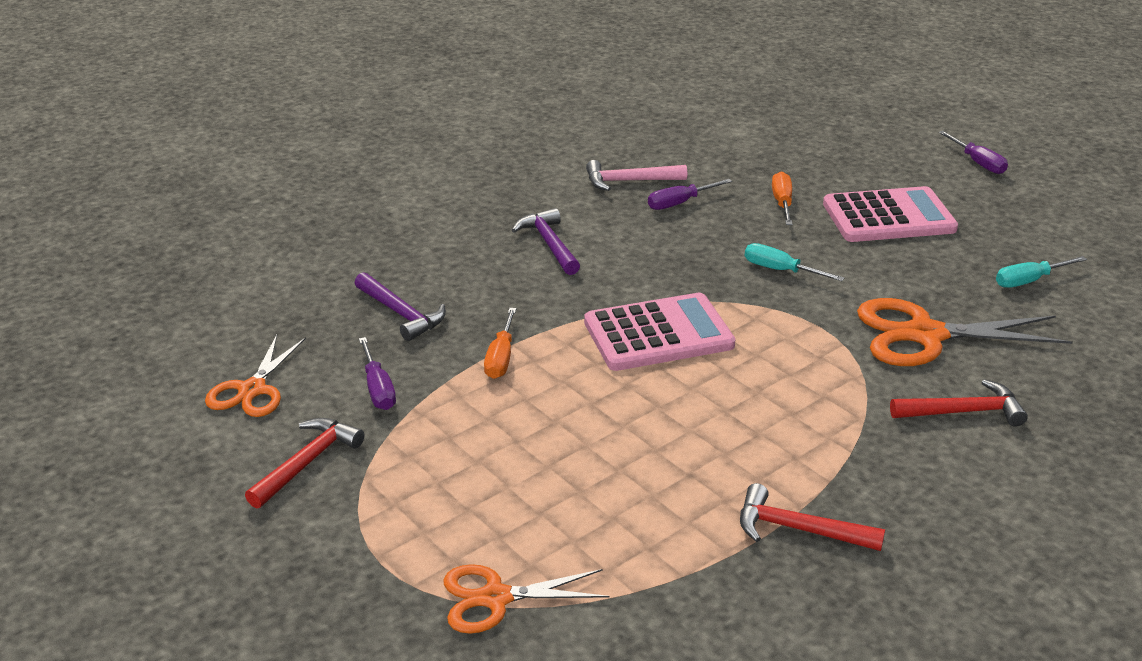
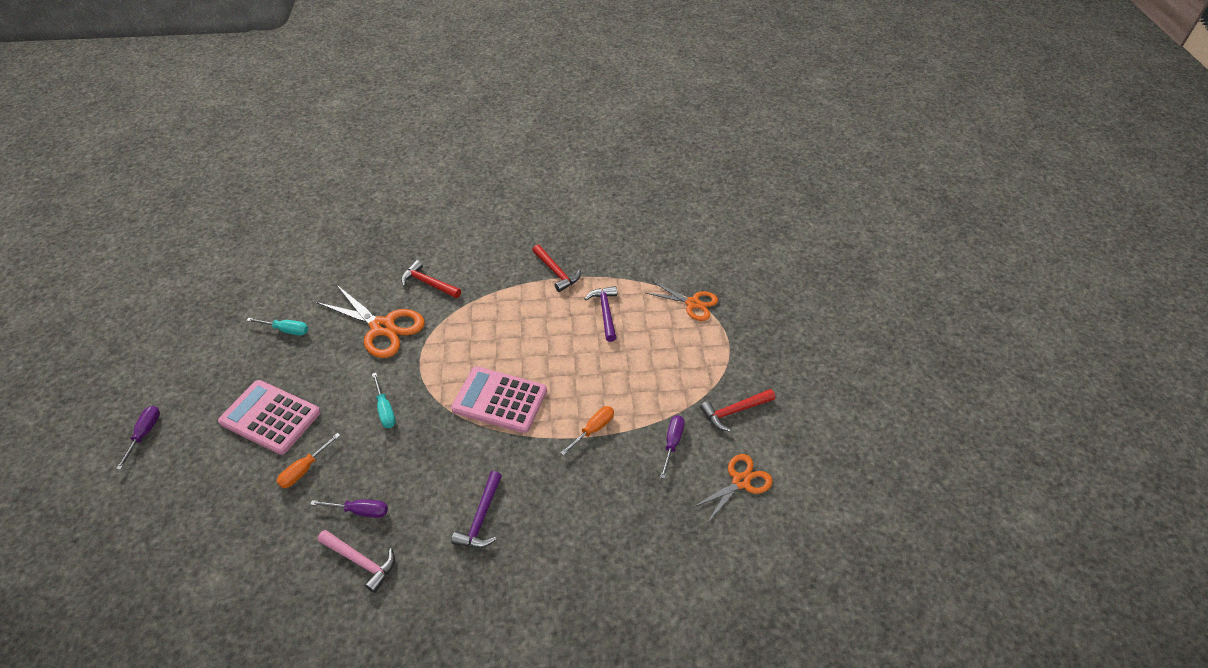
camera: 145 degrees left, 15 degrees up
purple hammer [354,272,446,341] -> purple hammer moved to [585,286,617,342]

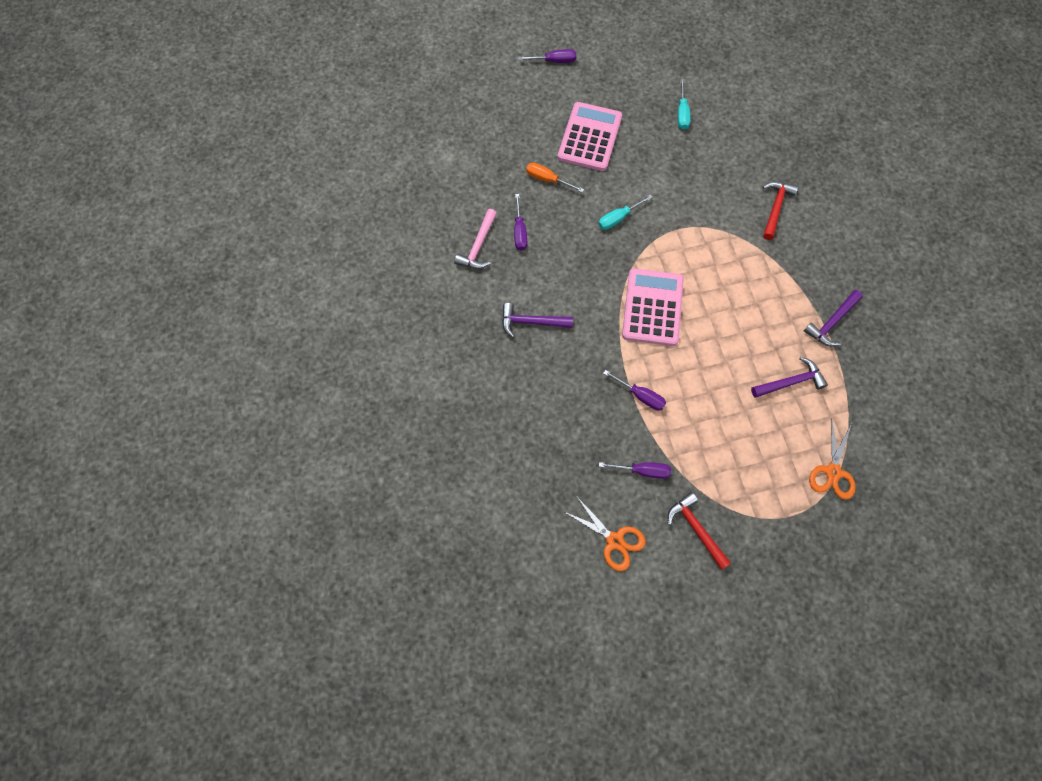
camera: 80 degrees right, 20 degrees up
orange scissors [316,284,425,358] -> none
red hammer [532,244,581,292] -> purple hammer [804,290,863,346]
orange screwdriver [560,406,614,456] -> purple screwdriver [603,370,666,411]

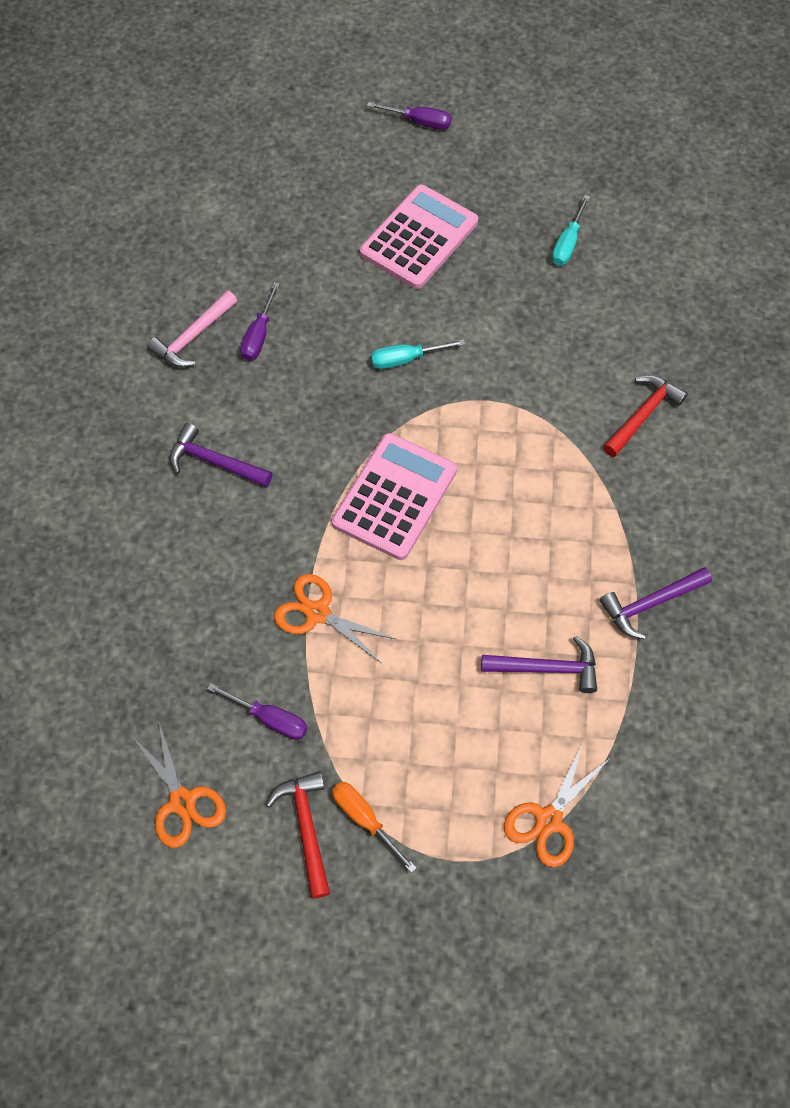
camera: 20 degrees right, 5 degrees down
orange screwdriver [526,163,584,193] -> orange screwdriver moved to [332,782,417,873]
purple screwdriver [603,370,666,411] -> orange scissors [274,574,396,663]

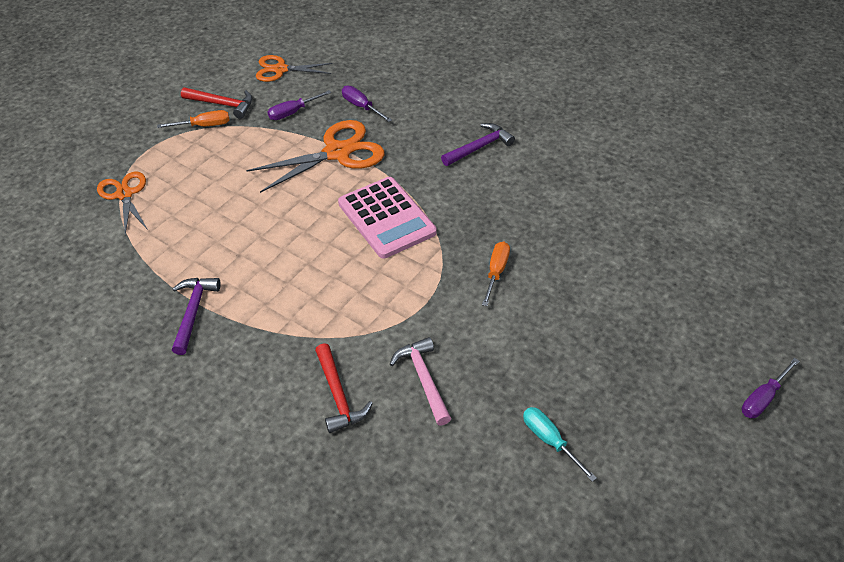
camera: 120 degrees right, 15 degrees down
pink hammer [147,291,237,368] -> pink hammer moved to [390,337,451,426]
purple screwdriver [240,282,280,361] -> purple screwdriver moved to [342,86,392,122]
orange scissors [274,574,396,663] -> orange scissors [247,120,385,193], size x1.59
pink calculator [360,185,478,289] -> none
turquoise screwdriver [371,339,465,369] -> orange screwdriver [482,242,510,306]
purple hammer [481,636,597,693] -> none

